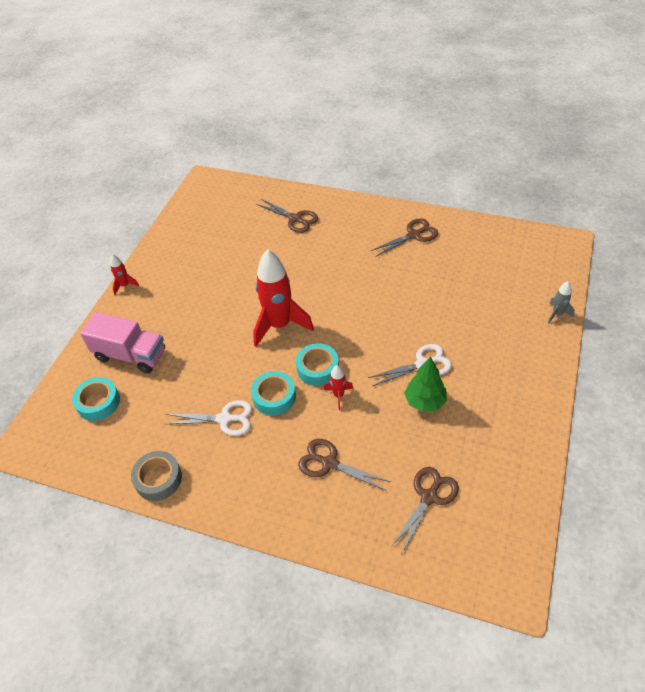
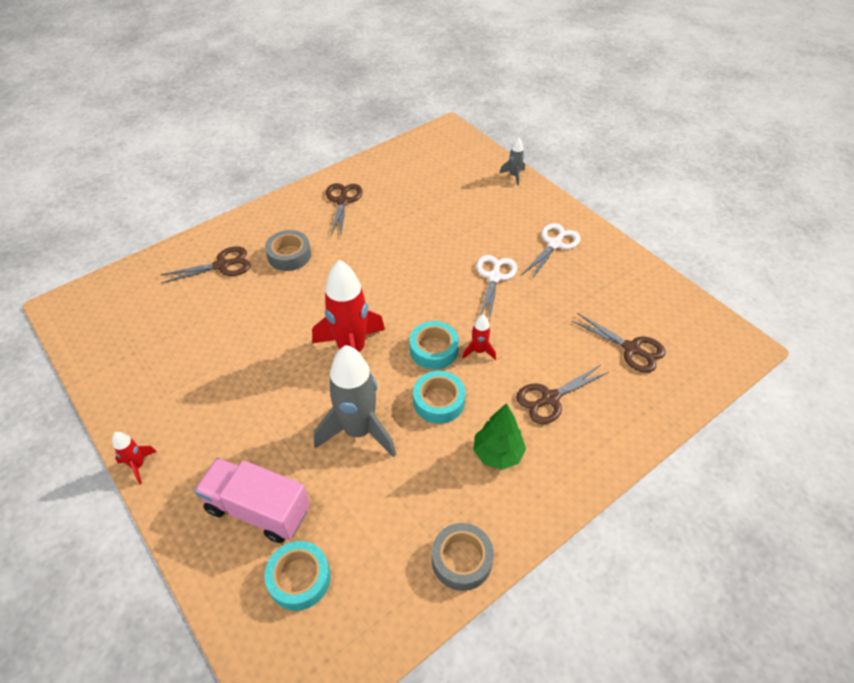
camera: 60 degrees left, 0 degrees up
pink truck [80,312,165,373] -> pink truck turned 120 degrees counterclockwise [194,458,310,543]
white scissors [166,400,252,436] -> white scissors moved to [522,223,581,280]
brown scissors [391,467,459,553] -> brown scissors turned 150 degrees clockwise [571,313,666,373]
green tree [404,356,447,412] -> green tree moved to [473,403,526,470]
none -> grey tape [265,230,311,271]
none -> grey rocket [314,345,396,457]

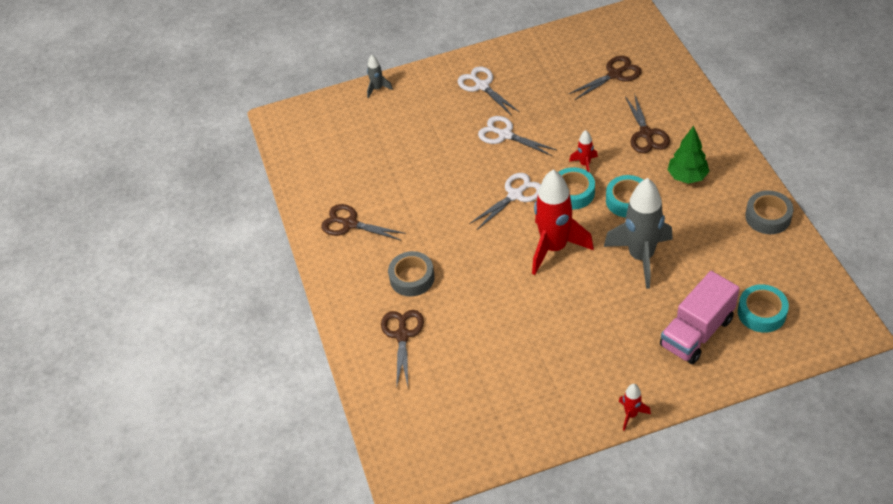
camera: 65 degrees left, 0 degrees up
none -> white scissors [469,173,541,230]

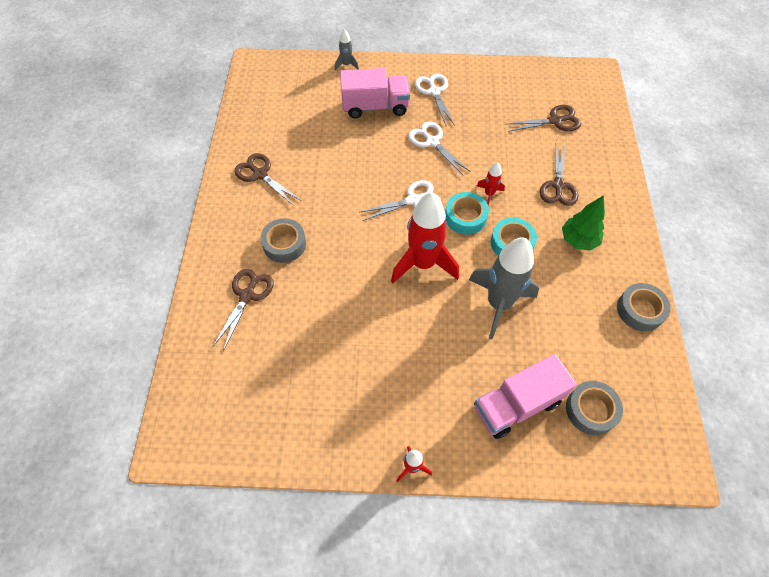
camera: 15 degrees right, 10 degrees up
turquoise tape [738,284,789,333] -> grey tape [566,381,623,435]
none -> pink truck [340,68,410,119]

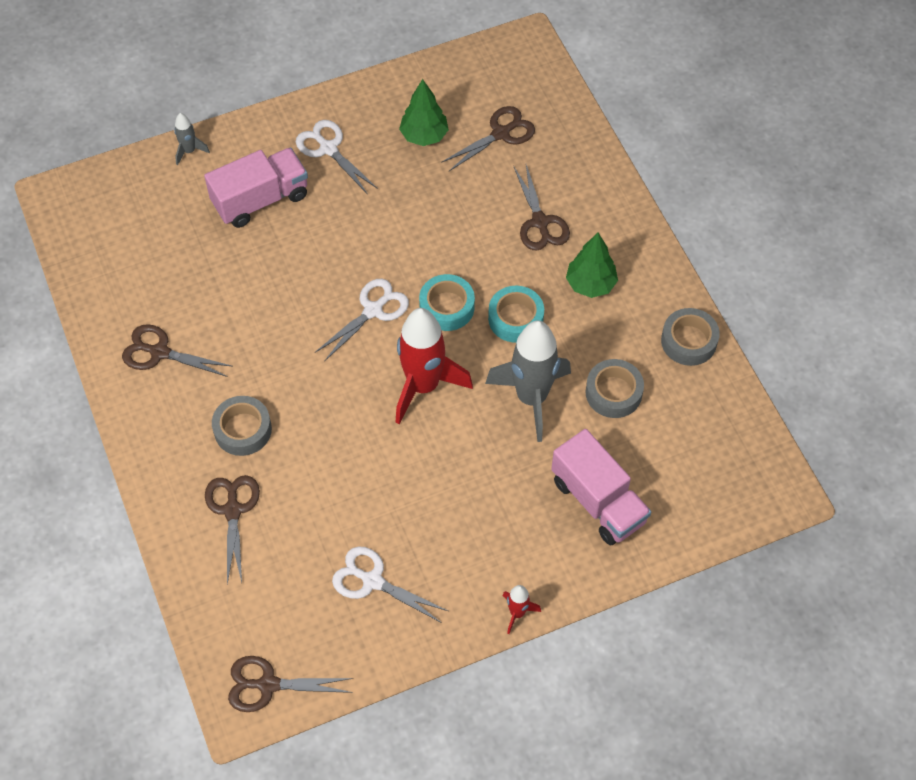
camera: 25 degrees left, 0 degrees up
white scissors [408,122,471,176] -> white scissors moved to [332,546,448,623]
pink truck [474,354,577,439] -> pink truck turned 75 degrees counterclockwise [551,429,651,545]
red rocket [477,162,505,205] -> none
grey tape [566,381,623,435] -> grey tape moved to [585,359,644,418]
none -> brown scissors [228,656,354,712]
none -> green tree [399,79,449,146]

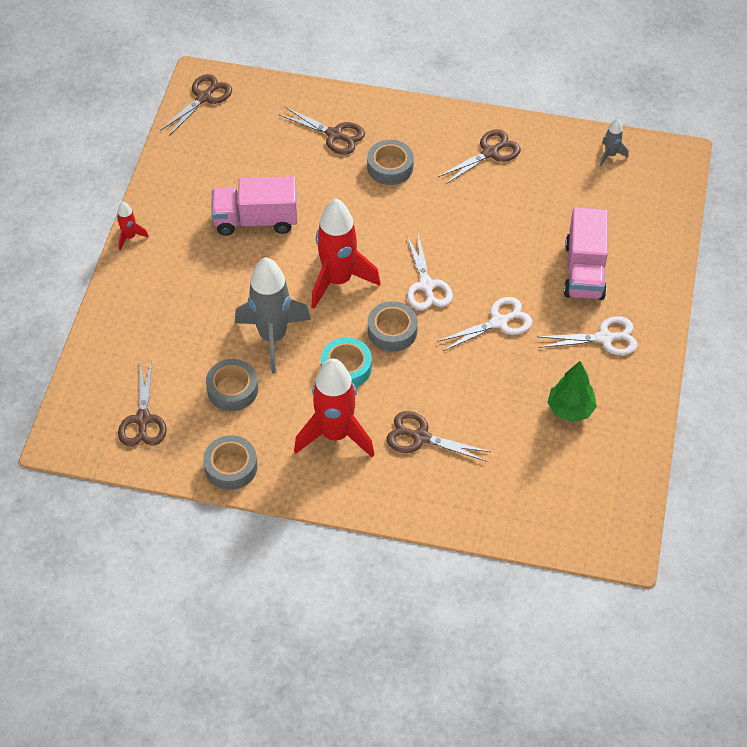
camera: 125 degrees right, 5 degrees down
grey rocket [174,113,210,165] -> grey rocket moved to [600,118,628,166]
white scissors [332,546,448,623] -> white scissors moved to [437,297,533,351]
turquoise tape [419,274,475,331] -> grey tape [368,301,418,352]
brown scissors [441,106,535,171] -> brown scissors moved to [118,361,167,446]
pink truck [551,429,651,545] -> pink truck moved to [211,176,297,236]
green tree [566,233,618,298] -> red rocket [294,358,375,457]

